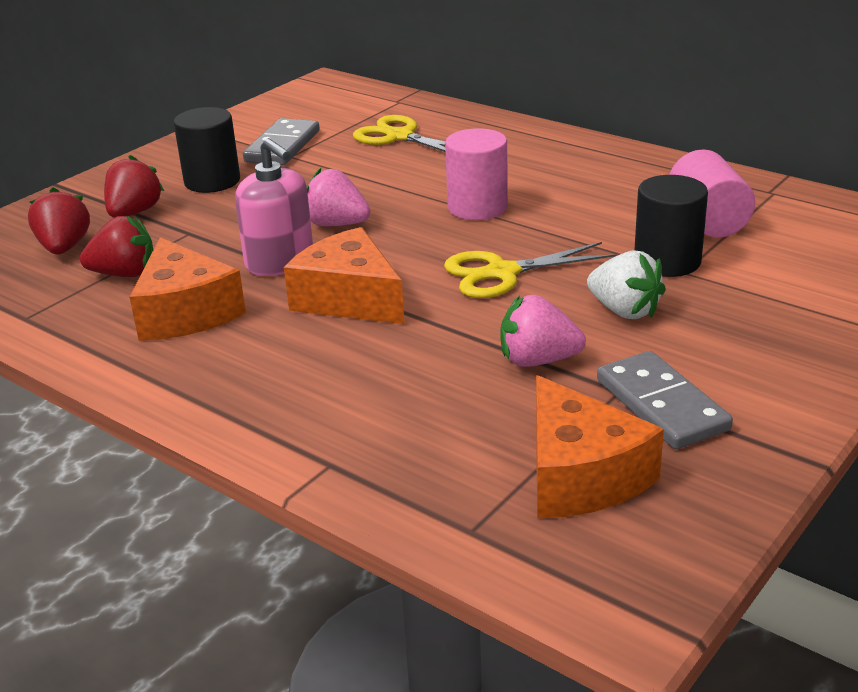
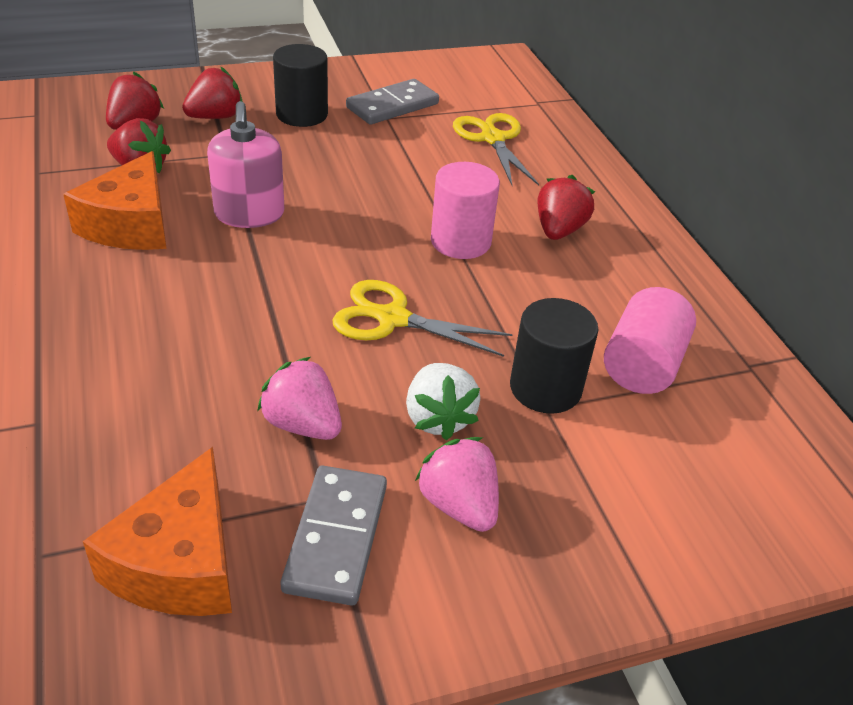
camera: 30 degrees right, 10 degrees up
orange cheese [284,227,404,324] -> none
pink strawberry [307,168,370,226] -> pink strawberry moved to [415,437,499,532]
none -> red strawberry [537,175,595,240]

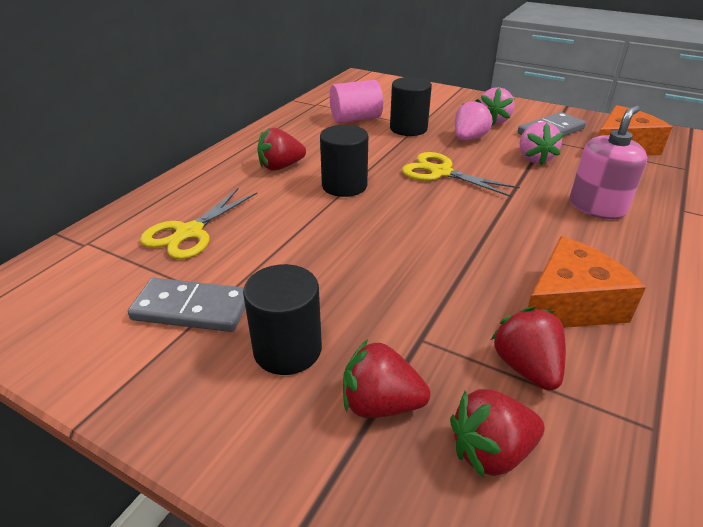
camera: 130 degrees left, 5 degrees down
pink soap dispenser [207,101,284,228] -> pink soap dispenser moved to [570,105,647,219]
yellow scissors [332,280,513,357] -> yellow scissors turned 150 degrees clockwise [402,152,520,197]
white strawberry [406,363,480,441] -> pink strawberry [455,99,493,141]
pink cylinder [431,162,500,259] -> black cylinder [320,125,368,197]

